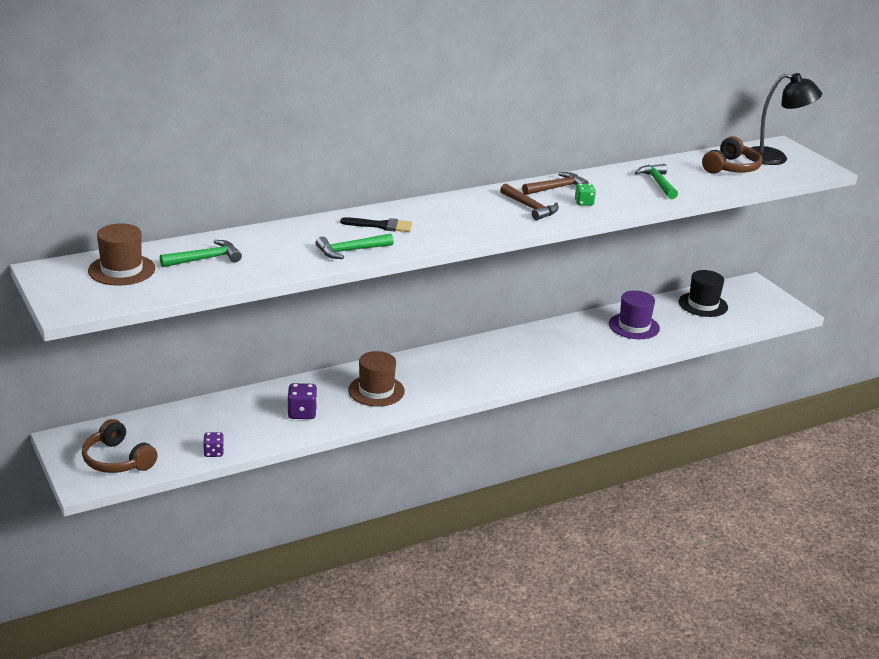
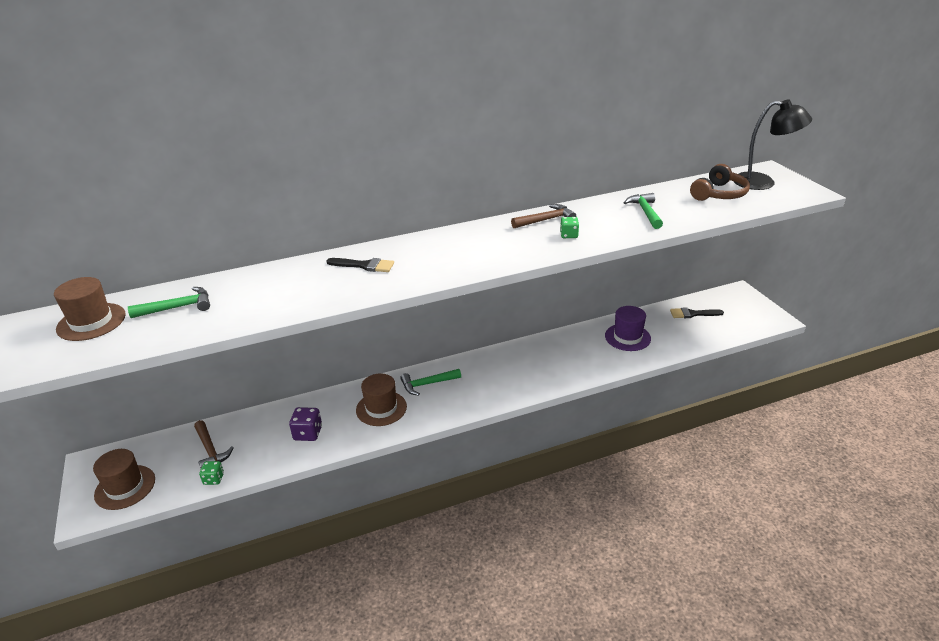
camera: 10 degrees right, 5 degrees up
brown headphones [82,419,158,473] -> brown hat [93,449,155,510]
purple dice [203,432,224,457] -> green dice [199,461,224,485]
green hammer [316,233,394,259] -> green hammer moved to [400,369,461,396]
brown hammer [500,184,559,220] -> brown hammer moved to [194,420,234,468]
black hat [679,270,728,317] -> black brush [670,308,724,318]

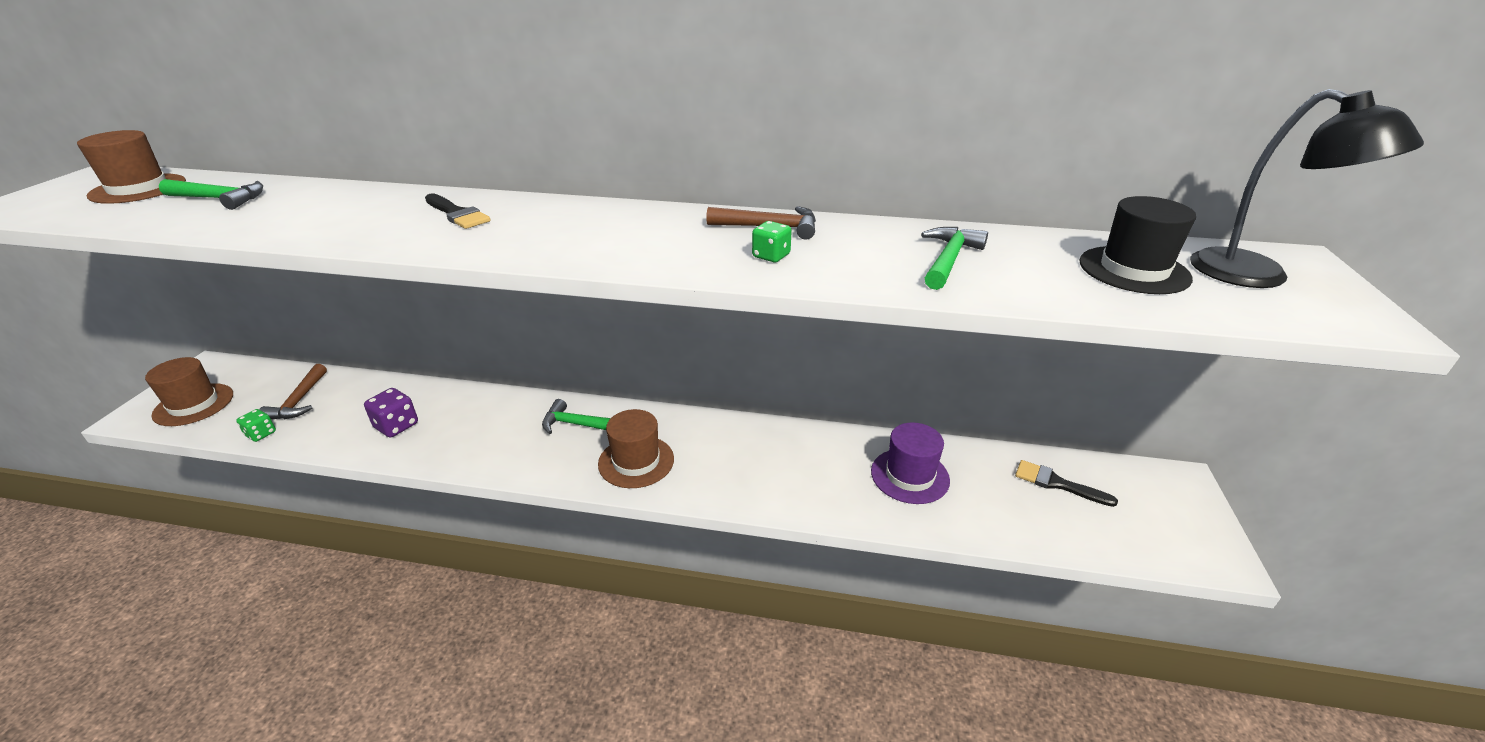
camera: 30 degrees right, 0 degrees up
brown hat [356,373,407,426] -> brown hat moved to [598,409,674,488]
brown headphones [690,164,750,201] -> black hat [1079,196,1196,294]

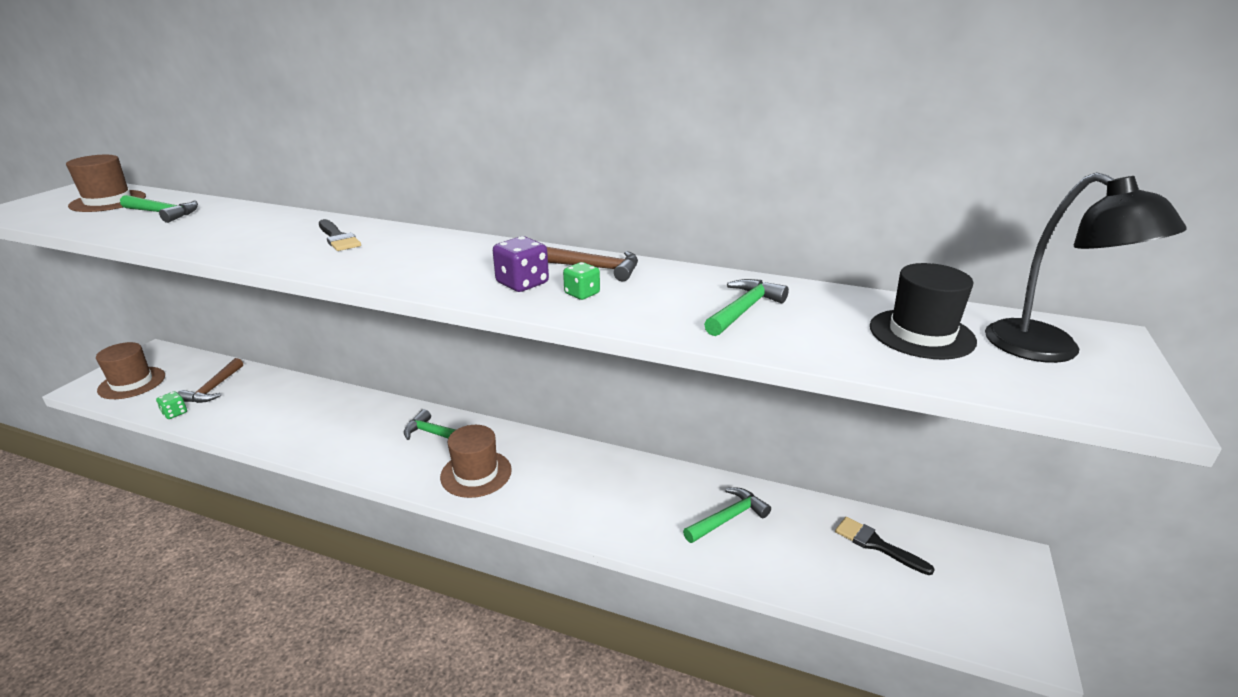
camera: 10 degrees right, 5 degrees down
purple dice [364,388,418,437] -> purple dice moved to [493,236,549,292]
purple hat [871,422,950,504] -> green hammer [683,488,771,543]

